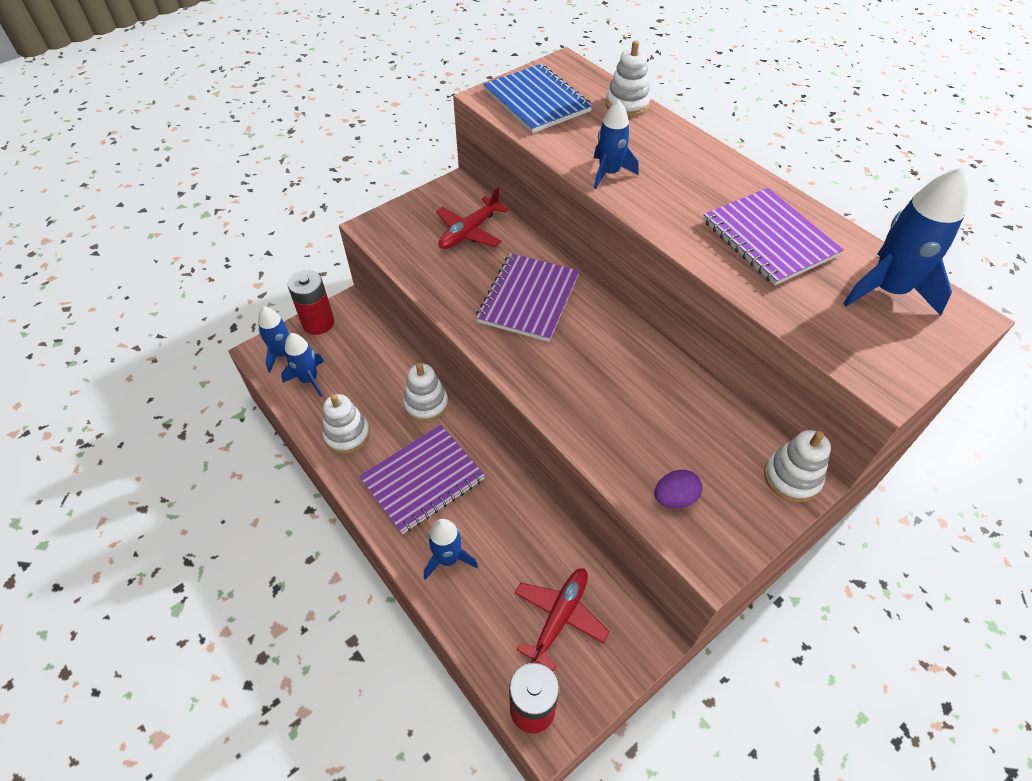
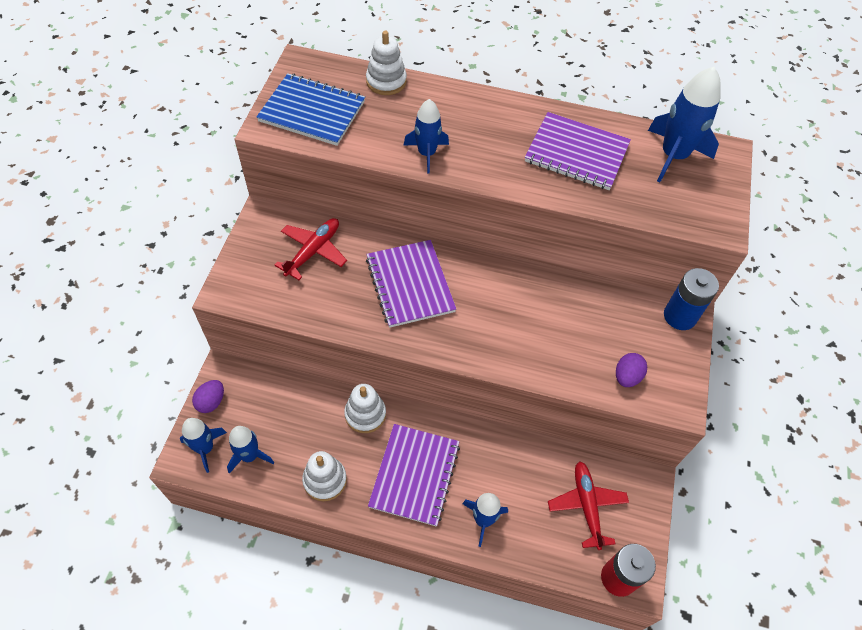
camera: 40 degrees left, 5 degrees up
red battery [288,270,334,335] -> purple egg [192,380,224,413]
red plane [436,187,509,249] -> red plane turned 150 degrees counterclockwise [274,218,347,280]
white stacking toy [764,430,831,502] -> blue battery [664,268,719,330]

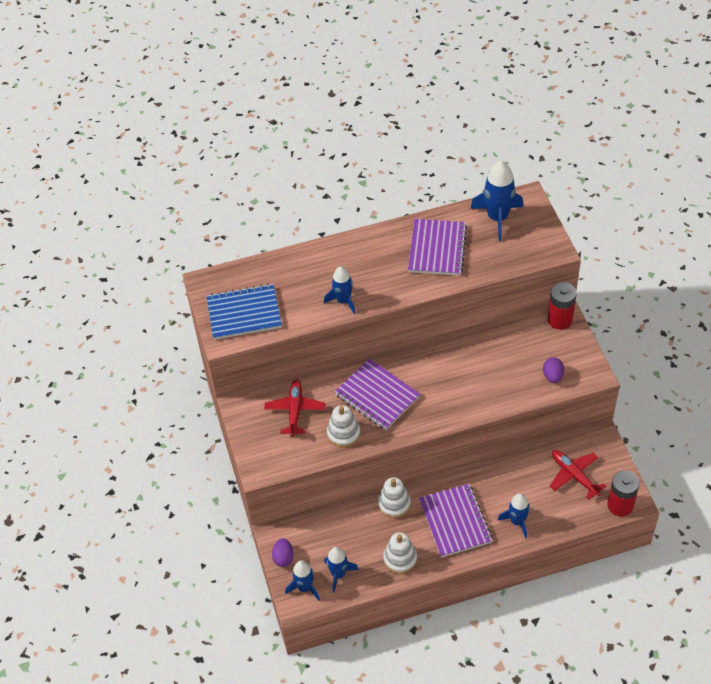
camera: 25 degrees left, 5 degrees down
white stacking toy [366,31,407,95] -> white stacking toy moved to [327,405,360,448]
purple notebook [525,112,631,190] -> purple notebook turned 75 degrees counterclockwise [408,219,467,276]
blue battery [664,268,719,330] -> red battery [548,282,577,330]

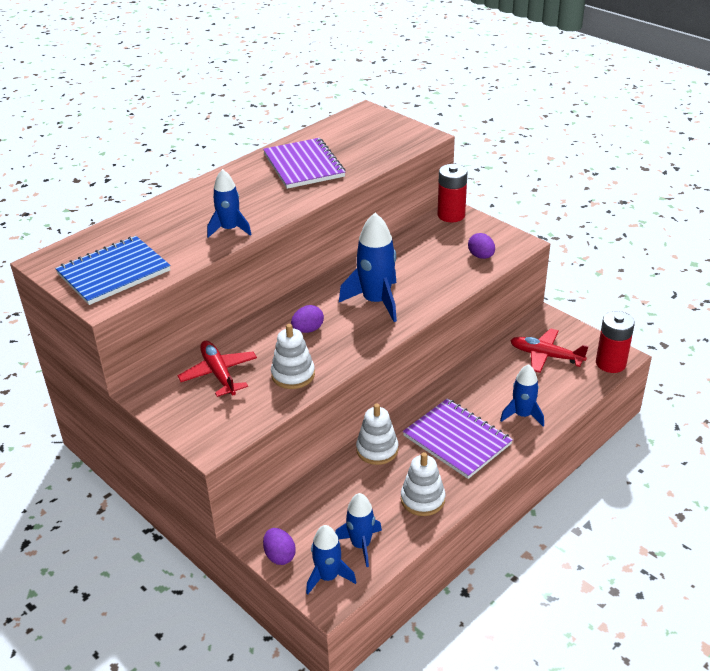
camera: 30 degrees left, 15 degrees down
purple notebook [334,359,420,430] -> purple egg [291,305,324,333]
blue rocket [470,160,523,241] -> blue rocket moved to [339,213,397,322]

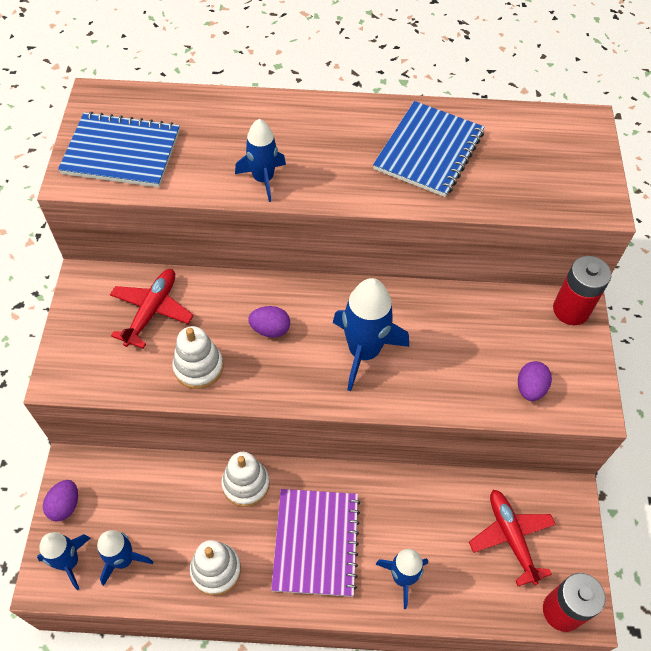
camera: 45 degrees right, 20 degrees up
purple notebook [263,138,346,189] -> blue notebook [373,101,484,197]

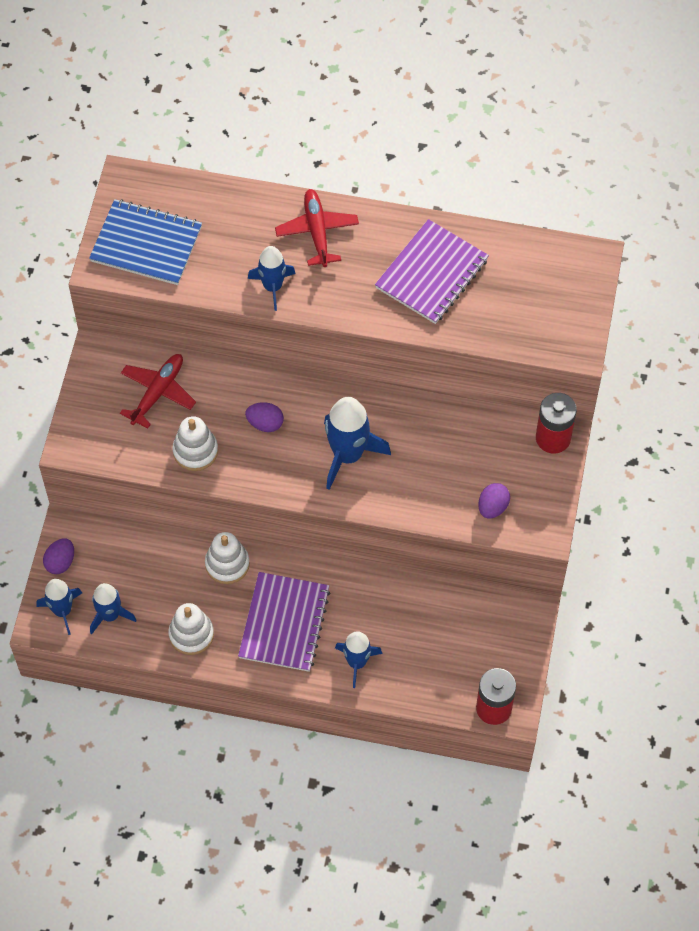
camera: 10 degrees right, 5 degrees up
blue notebook [373,101,484,197] -> purple notebook [375,219,489,324]
red plane [469,490,556,586] -> red plane moved to [275,189,359,267]

